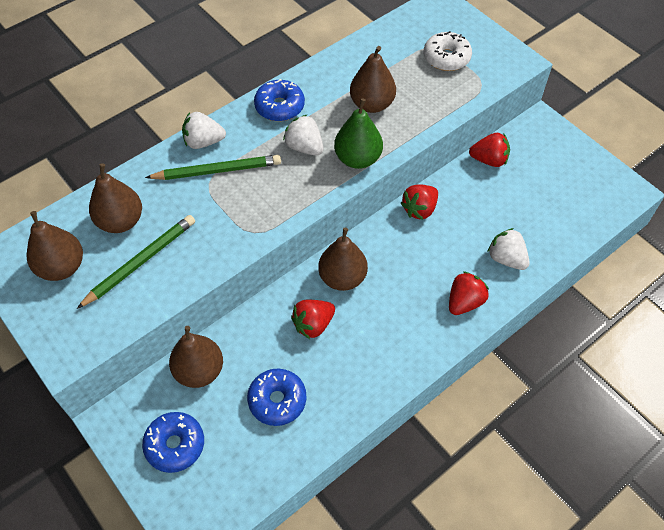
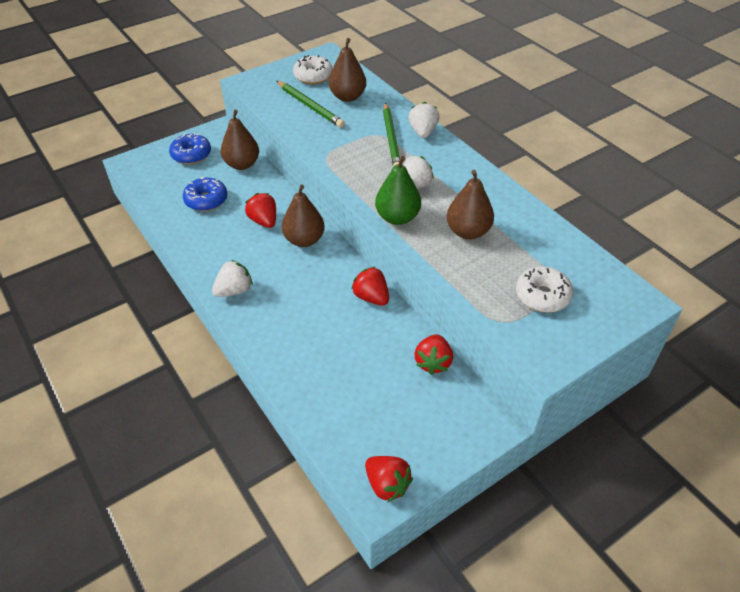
camera: 95 degrees right, 10 degrees down
brown pear [26,211,83,281] -> white donut [293,55,333,84]
blue donut [254,79,305,121] -> none
red strawberry [449,271,489,315] -> red strawberry moved to [365,456,413,503]
white strawberry [487,228,530,270] -> white strawberry moved to [212,260,253,297]

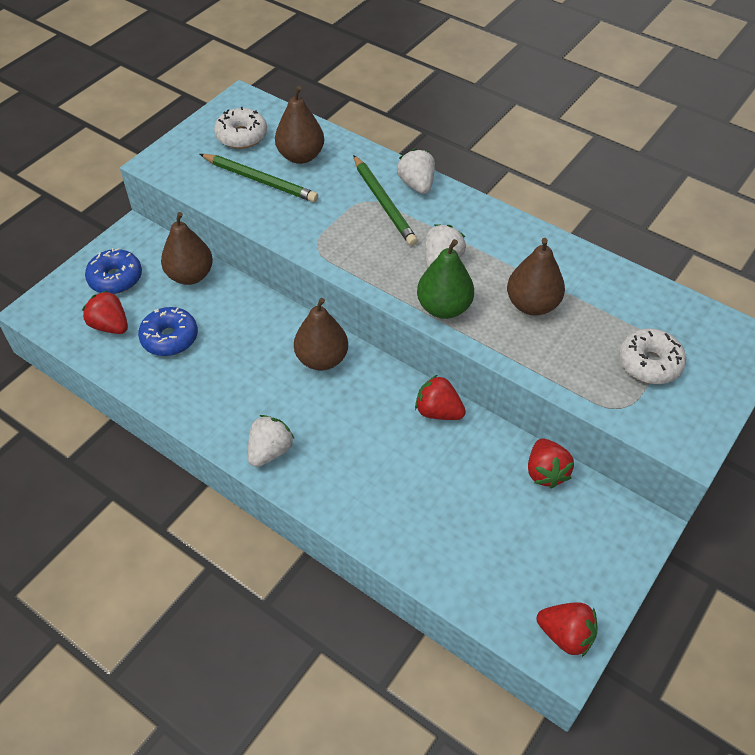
camera: 20 degrees left, 5 degrees up
red strawberry [245,193,276,228] -> red strawberry moved to [82,291,128,334]

